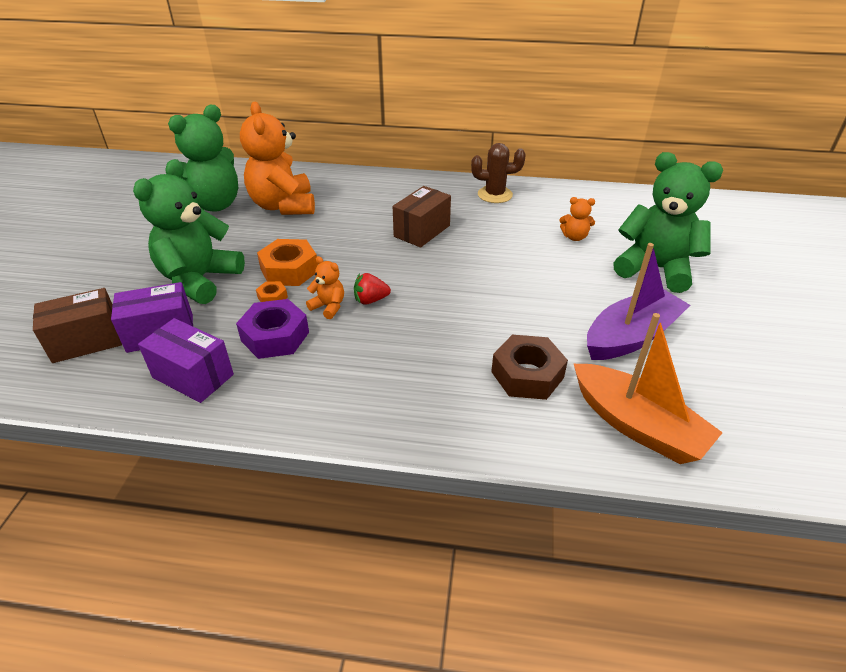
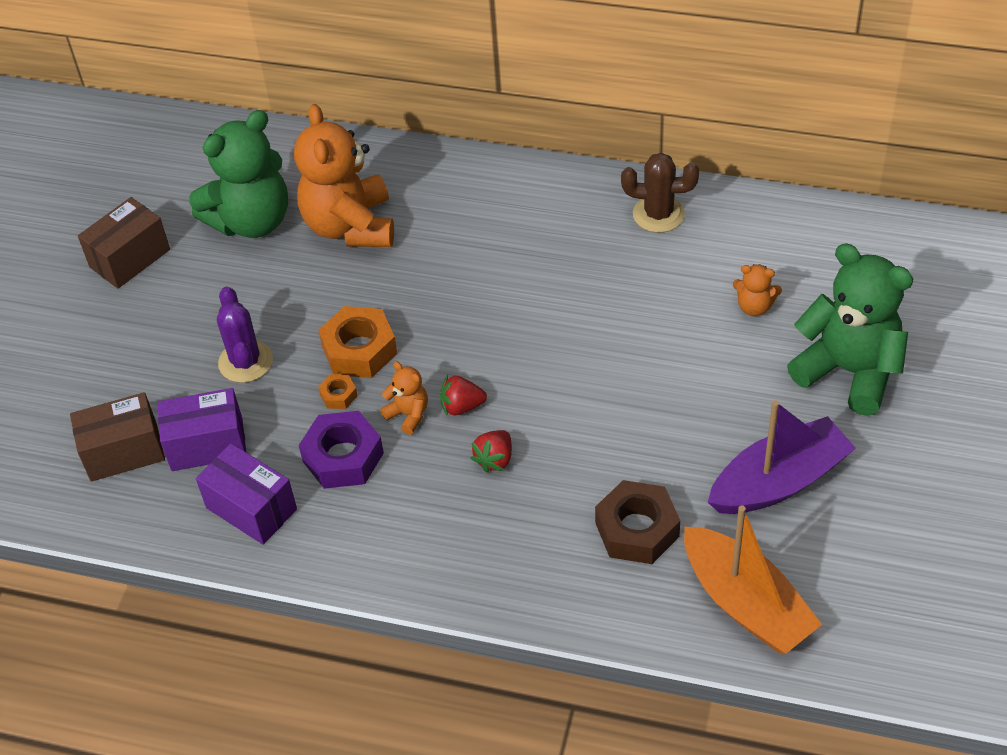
camera: 10 degrees right, 10 degrees up
green teddy bear [133,159,245,304] -> purple cactus [217,286,273,383]
brown box [393,186,451,248] -> brown box moved to [78,197,170,289]
none -> red strawberry [471,430,512,473]

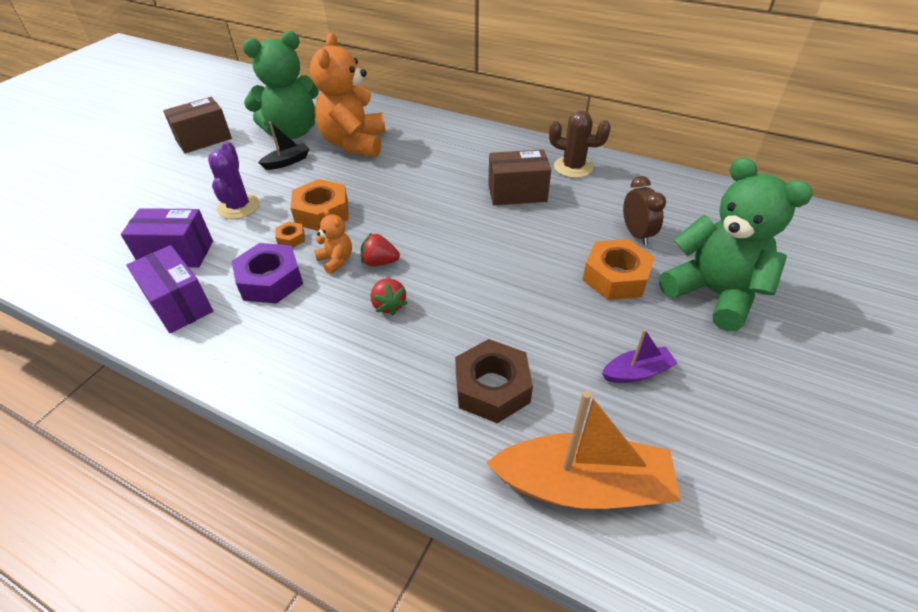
camera: 10 degrees right, 5 degrees down
brown box [70,392,165,482] -> brown box moved to [488,149,551,205]
red strawberry [471,430,512,473] -> red strawberry turned 60 degrees counterclockwise [371,278,408,316]
orange boat [684,505,822,654] -> orange boat turned 60 degrees counterclockwise [486,390,681,509]
purple boat [708,400,856,514] -> purple boat [602,329,678,383], size x0.50
orange teddy bear [733,264,782,316] -> brown clock [623,176,666,245]
none -> black boat [258,122,309,170]
none -> orange nut [583,239,655,300]

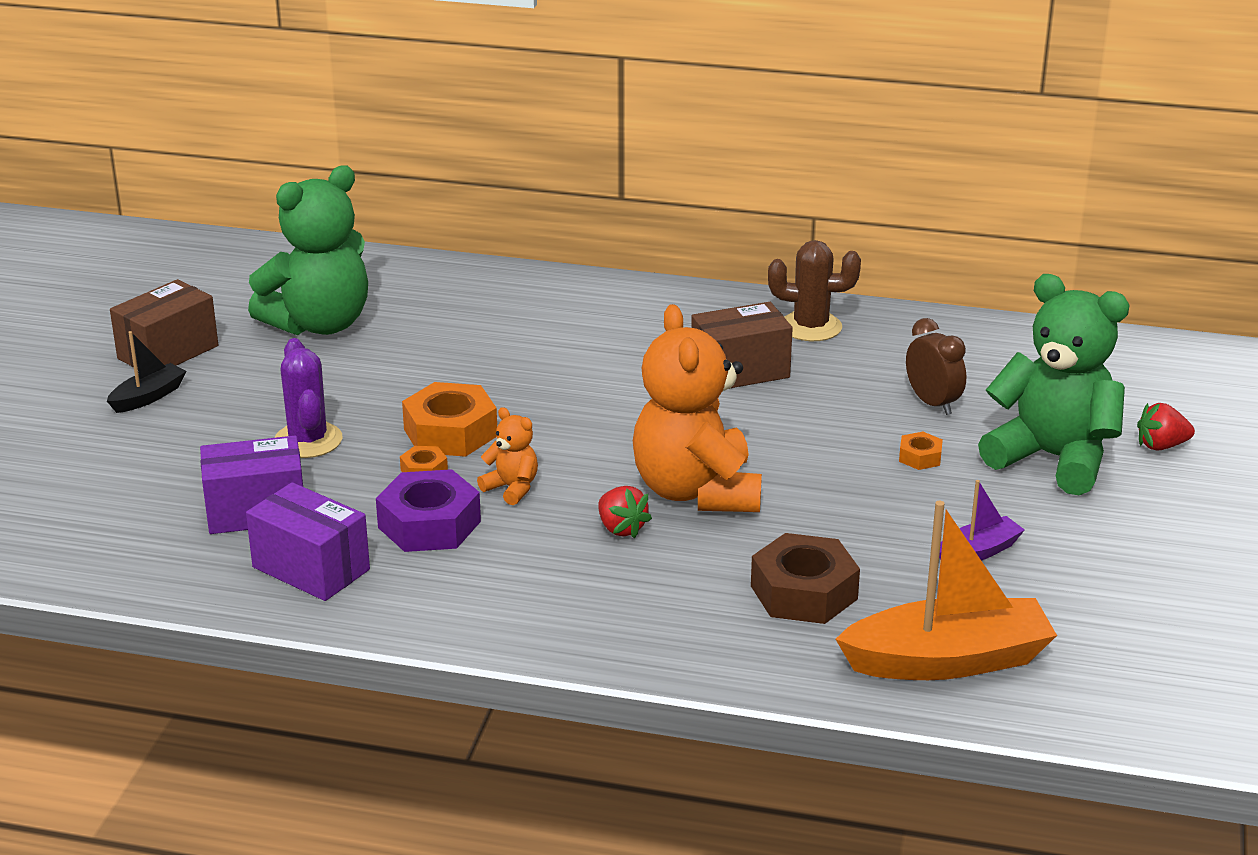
camera: 15 degrees left, 15 degrees down
black boat [258,122,309,170] -> black boat moved to [107,331,187,413]
orange teddy bear [310,33,386,157] -> orange teddy bear moved to [633,304,762,512]
red strawberry [361,232,400,266] -> red strawberry moved to [1137,403,1195,451]
orange nut [583,239,655,300] -> orange nut [899,432,943,470], size x0.48

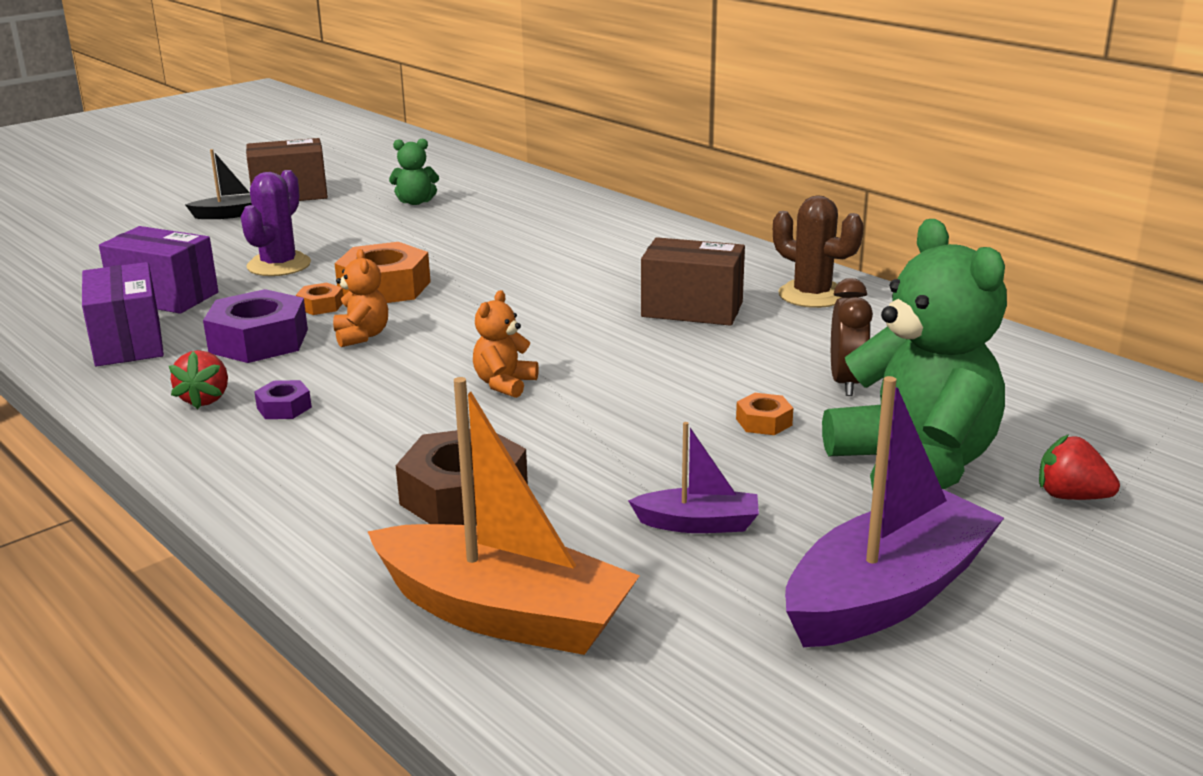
camera: 35 degrees right, 5 degrees down
green teddy bear [248,165,368,335] -> green teddy bear [389,139,439,205], size x0.44
red strawberry [598,486,652,539] -> red strawberry moved to [169,350,228,409]
orange teddy bear [633,304,762,512] -> orange teddy bear [473,290,539,398], size x0.44
none -> purple nut [254,380,312,419]
none -> purple boat [785,376,1004,647]

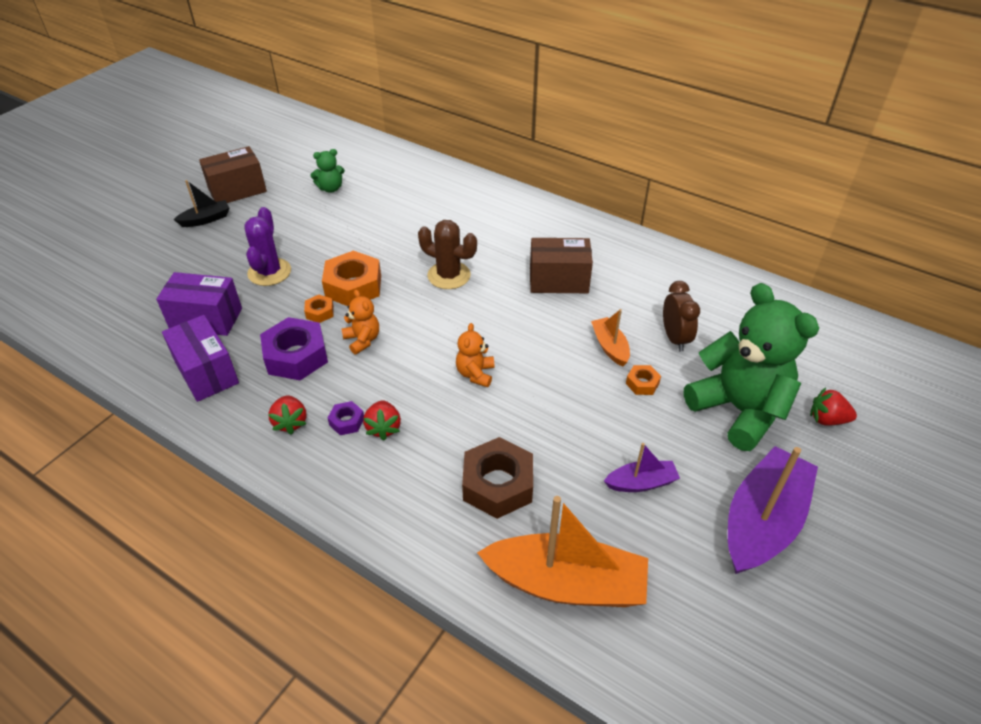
camera: 15 degrees left, 20 degrees up
brown cactus [773,195,864,308] -> brown cactus moved to [418,220,477,289]
none -> red strawberry [363,400,401,440]
none -> orange boat [591,309,630,367]

